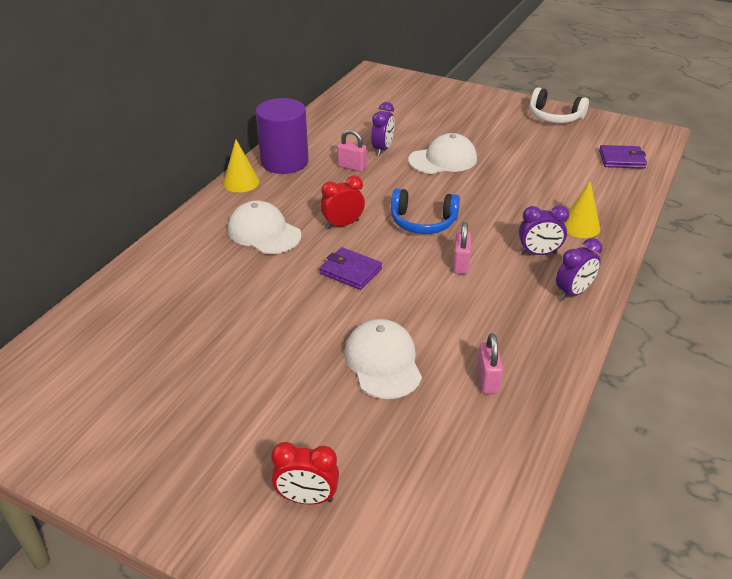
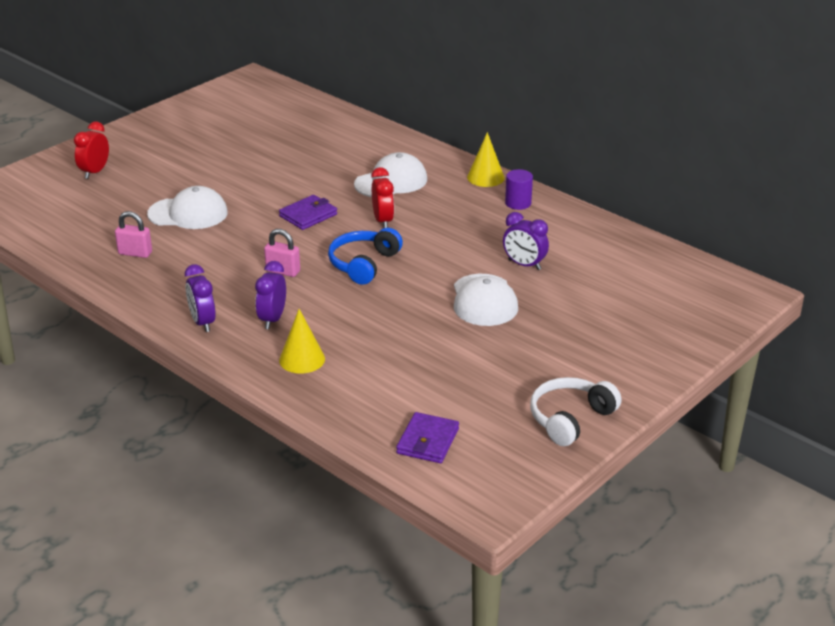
camera: 105 degrees right, 5 degrees down
purple cylinder [256,98,309,174] -> purple cylinder [505,169,533,210], size x0.49
pink padlock [337,129,367,172] -> none

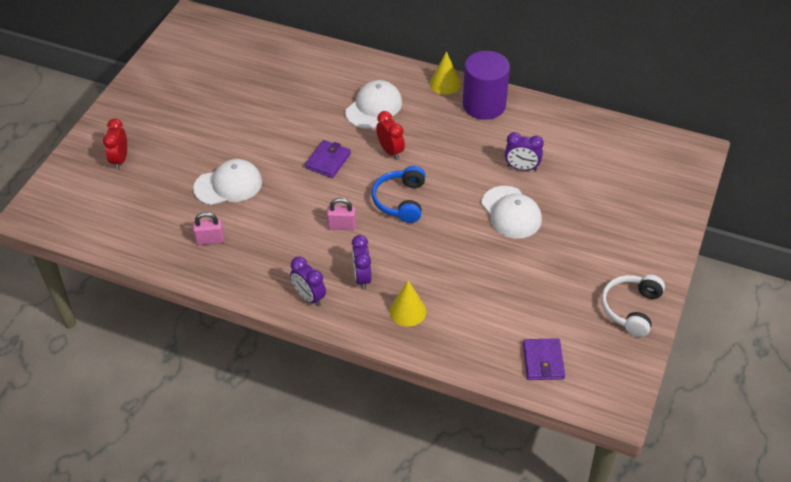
camera: 20 degrees left, 15 degrees up
purple cylinder [505,169,533,210] -> purple cylinder [463,51,510,120], size x2.03

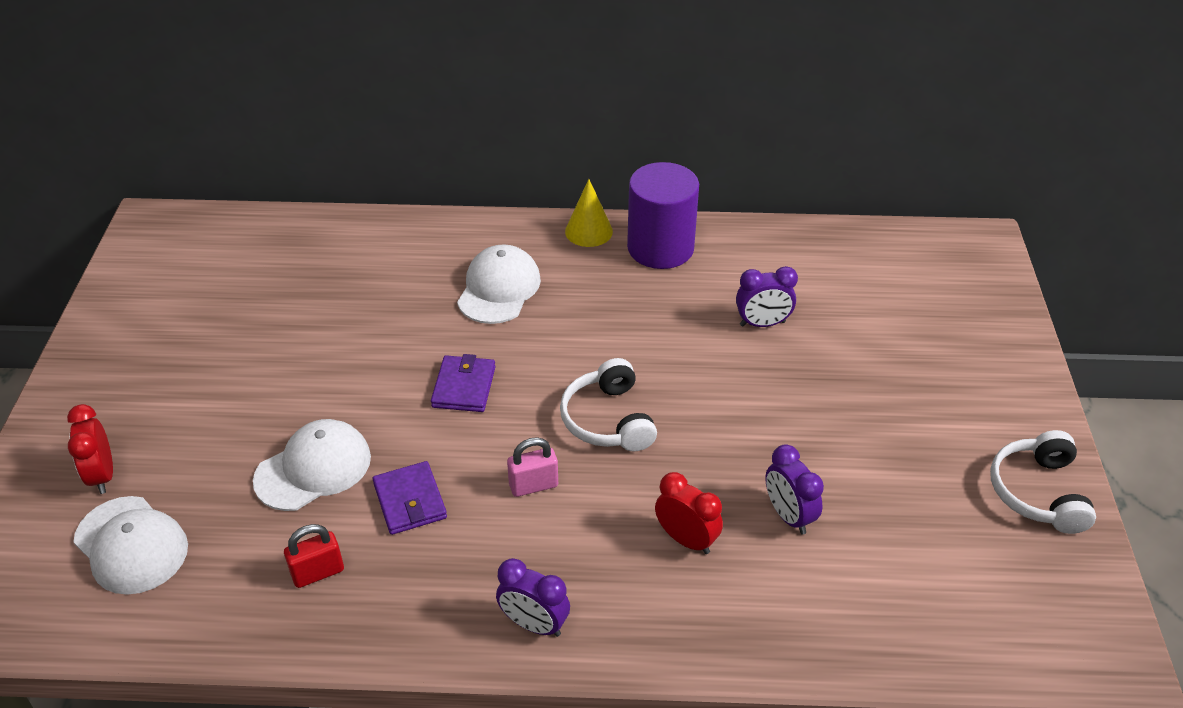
camera: 20 degrees left, 5 degrees down
pink padlock [193,212,224,245] -> red padlock [284,524,344,588]
purple clock [352,235,371,290] -> purple clock moved to [765,444,824,534]
blue headphones [372,166,425,223] -> white headphones [560,358,657,451]
red clock [376,111,405,160] -> red clock moved to [655,472,723,554]
yellow cone [389,281,426,326] -> none
white cap [481,186,542,239] -> white cap moved to [73,496,188,595]
purple wallet [523,338,565,380] -> purple wallet moved to [373,461,447,535]

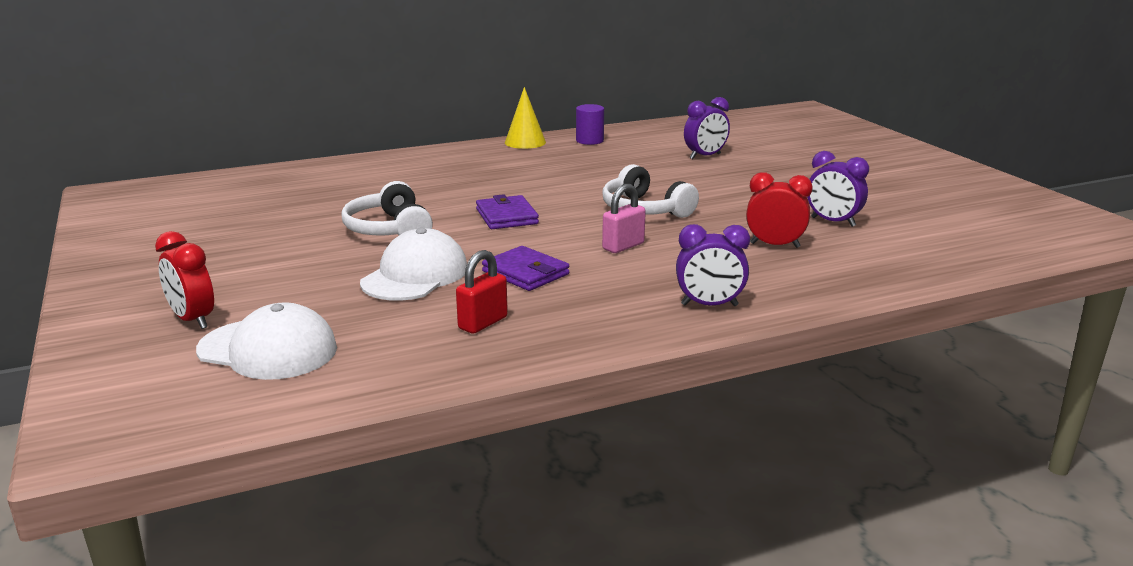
camera: 25 degrees left, 20 degrees down
white cap [457,244,541,324] -> none
purple cylinder [627,162,699,269] -> purple cylinder [576,104,604,145], size x0.49
white headphones [990,430,1096,534] -> white headphones moved to [342,181,433,235]

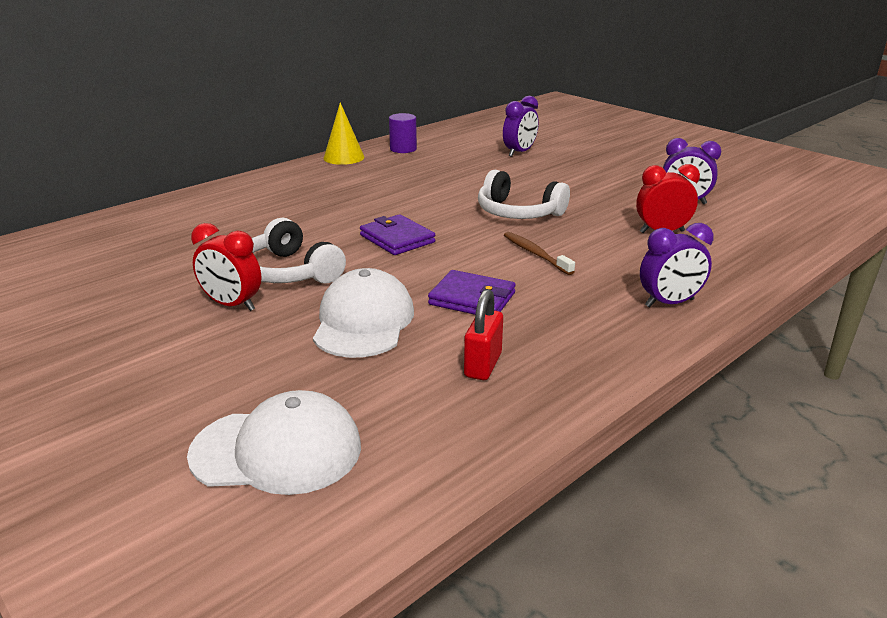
camera: 20 degrees left, 5 degrees up
red clock [155,231,214,329] -> red clock moved to [191,223,262,311]
pink padlock [602,184,646,253] -> brown toothbrush [504,232,575,275]

